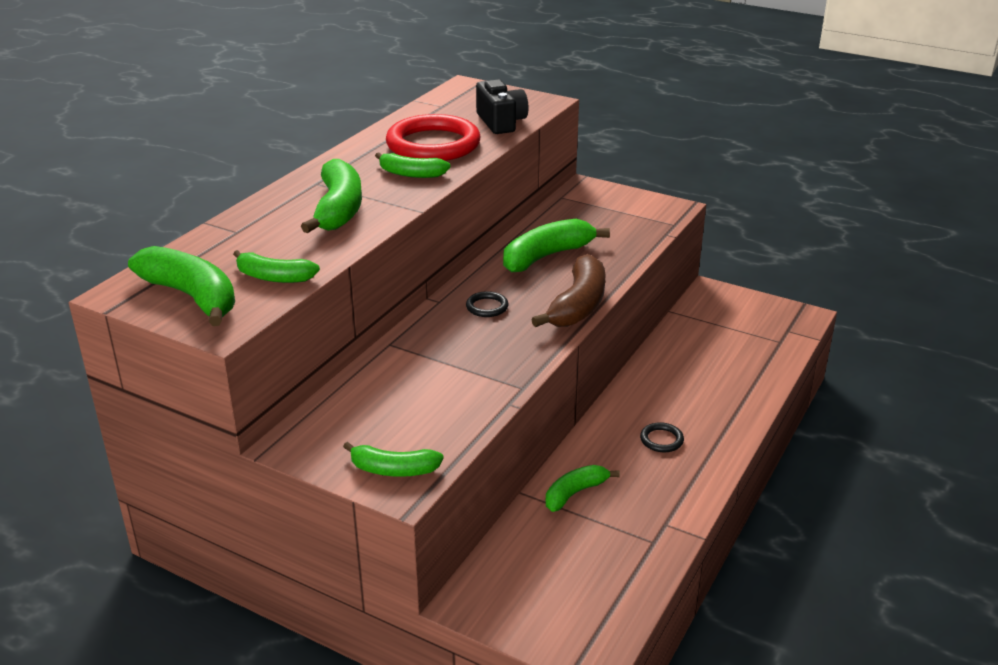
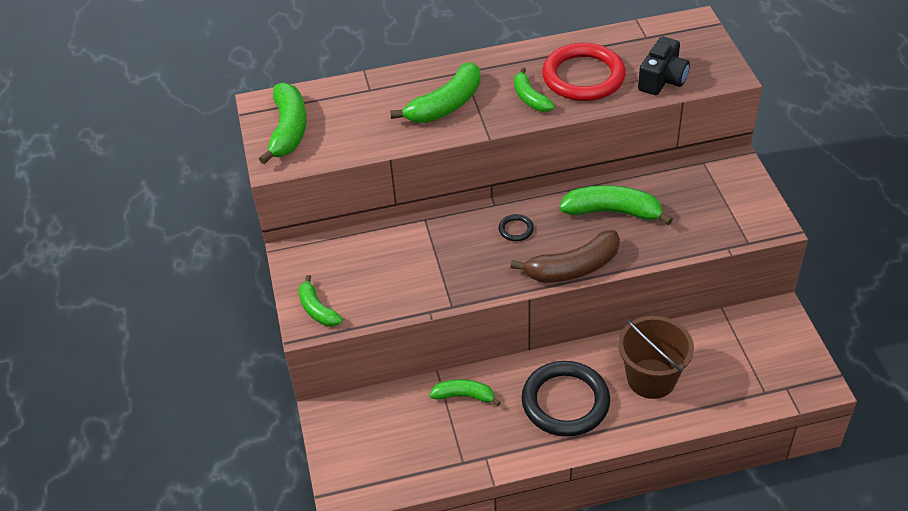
camera: 50 degrees right, 15 degrees up
green banana [233,250,320,283] -> none
black ring [640,422,684,452] -> black ring [521,361,610,437], size x2.41
none -> brown bucket [618,316,694,399]

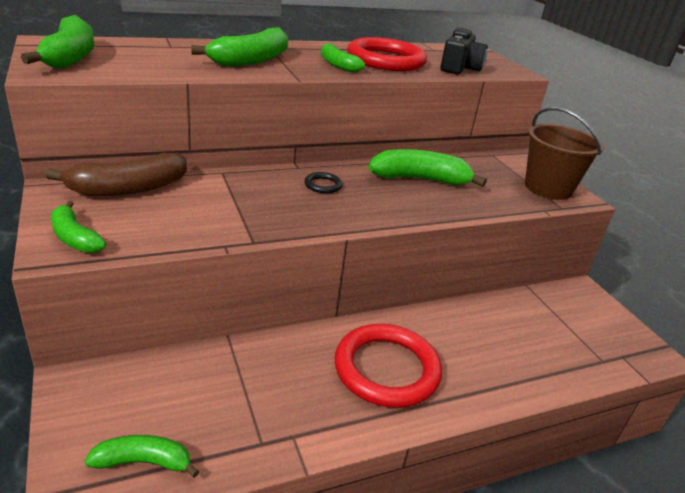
camera: 15 degrees left, 15 degrees down
green banana [430,379,501,406] -> green banana moved to [85,435,199,478]
brown banana [510,230,620,282] -> brown banana moved to [45,153,187,196]
black ring [521,361,610,437] -> red ring [335,324,442,408]
brown bucket [618,316,694,399] -> brown bucket moved to [525,107,604,200]

